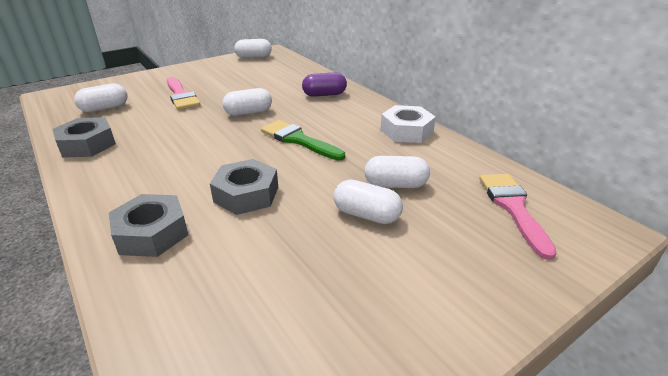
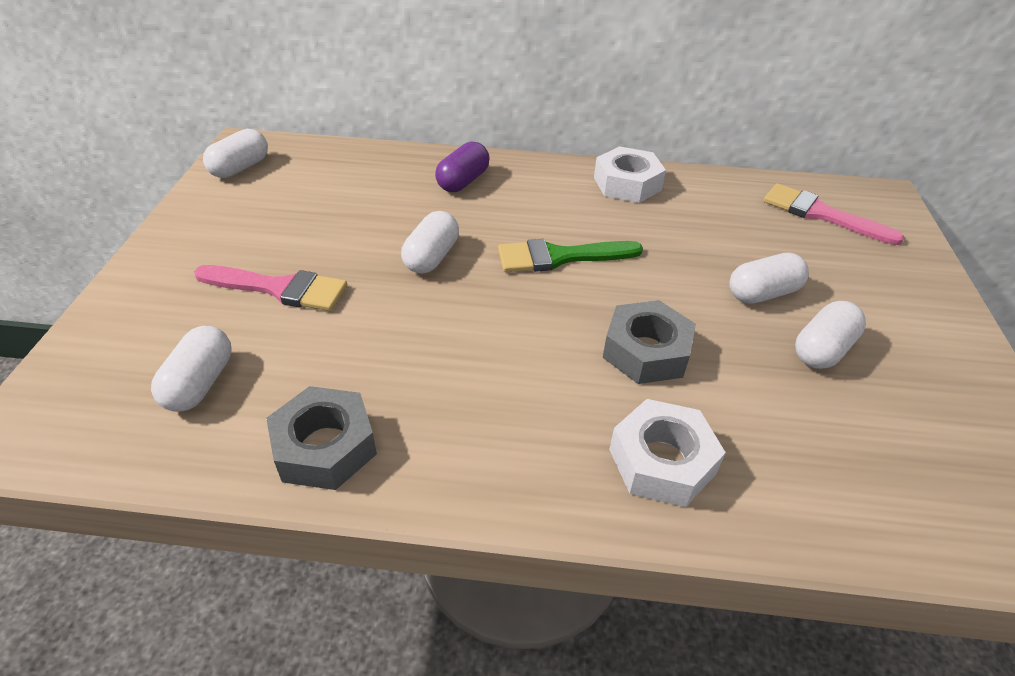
camera: 50 degrees left, 10 degrees up
grey nut [109,194,188,257] -> white nut [609,399,726,507]
white capsule [364,156,430,188] -> white capsule moved to [795,301,866,369]

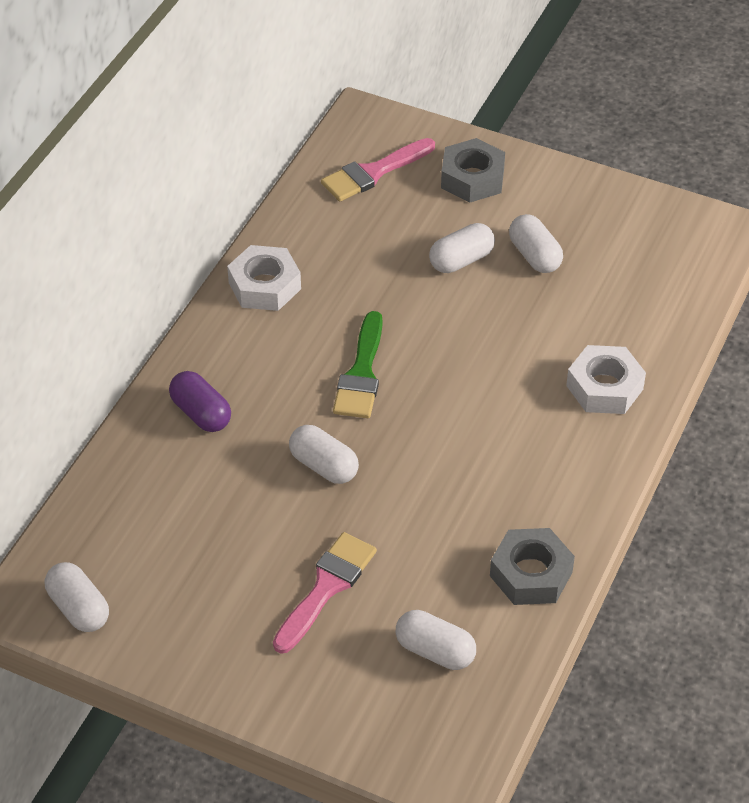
camera: 70 degrees left, 5 degrees up
grey nut [603,300,696,384] -> grey nut moved to [441,138,505,203]
white capsule [729,252,809,304] -> white capsule turned 60 degrees clockwise [429,223,495,273]

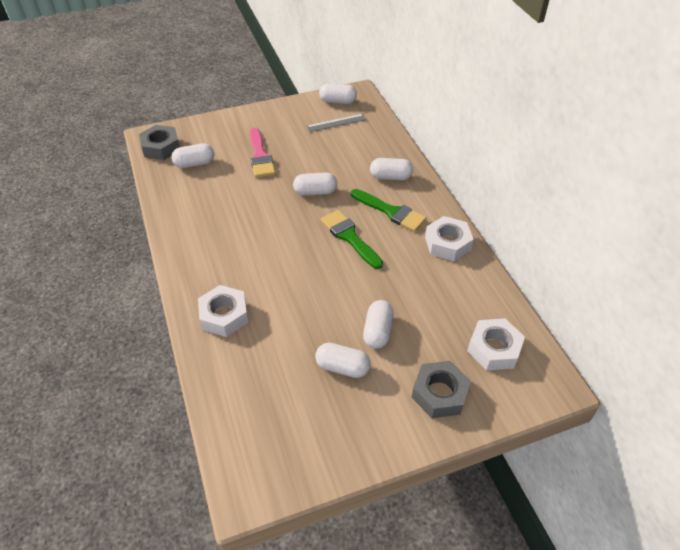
camera: 135 degrees right, 0 degrees up
purple capsule [169,371,231,432] -> white capsule [370,158,413,180]
pink brush [321,138,435,202] -> white nut [467,318,525,371]
grey nut [490,528,575,605] -> grey nut moved to [139,125,180,160]
none -> grey ruler [307,114,366,132]
none -> green brush [351,189,427,232]

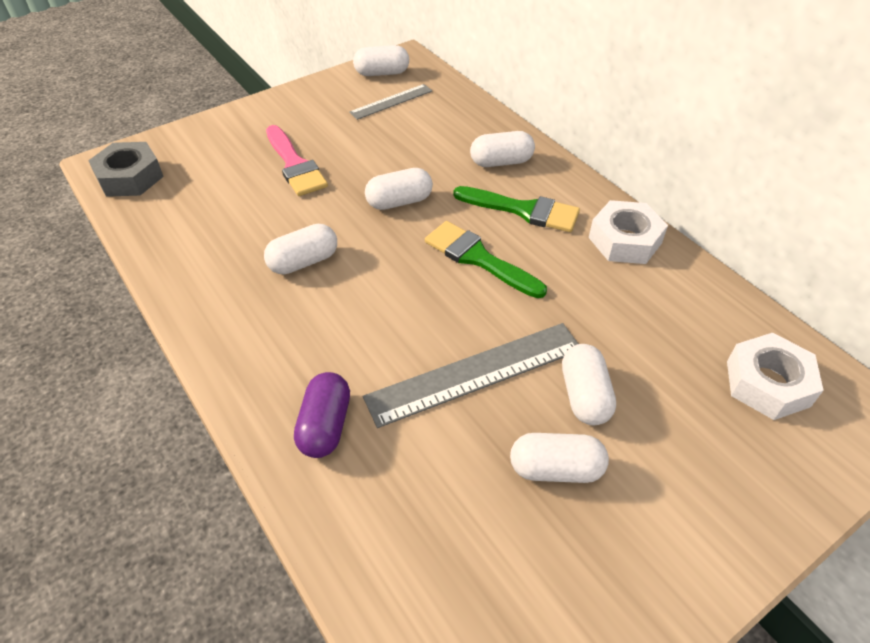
camera: 15 degrees left, 0 degrees up
white capsule [171,143,214,168] -> white capsule moved to [264,224,337,274]
white nut [198,285,249,337] -> purple capsule [294,372,350,458]
grey nut [411,361,471,418] -> none
none -> grey ruler [363,323,578,428]

